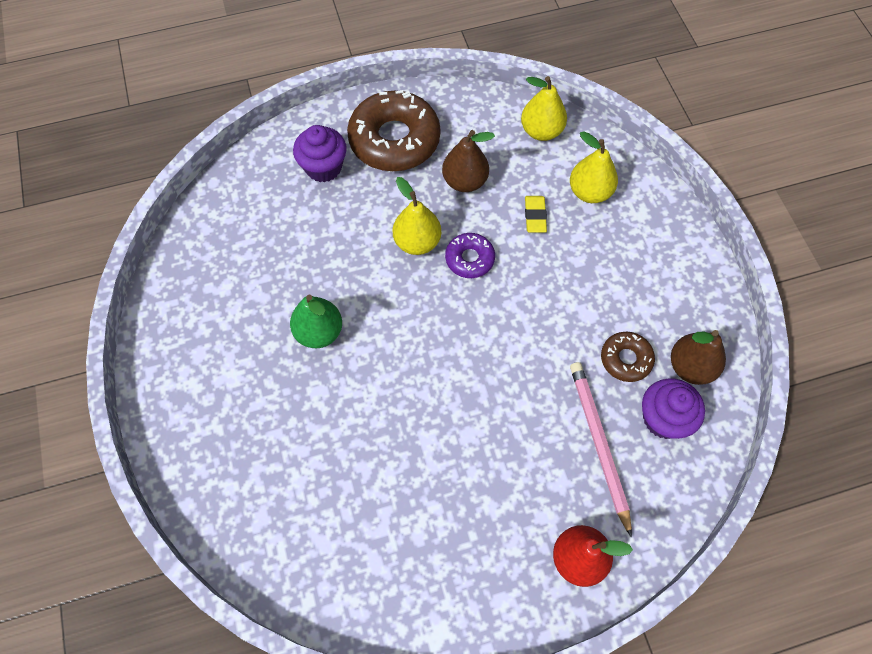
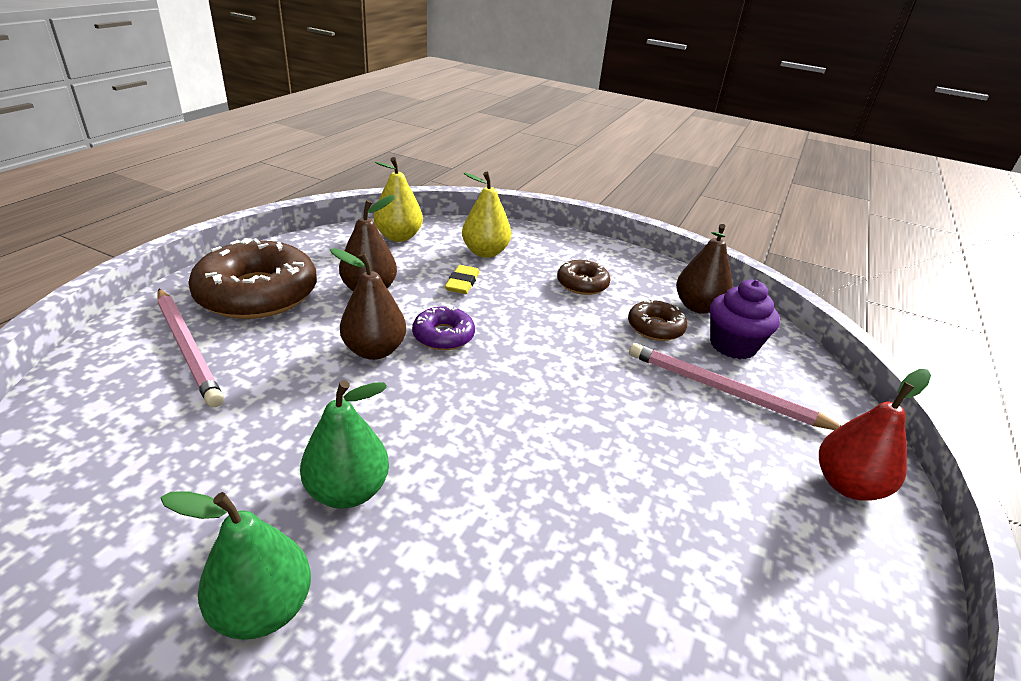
camera: 50 degrees left, 30 degrees down
purple cupcake [293,125,347,182] -> pink pencil [158,289,224,407]
yellow pear [393,177,441,255] -> brown pear [330,248,406,360]
yellow eraser [525,196,547,233] -> yellow eraser turned 60 degrees clockwise [445,265,480,294]
none -> green pear [160,491,311,640]
none -> brown donut [557,259,610,295]

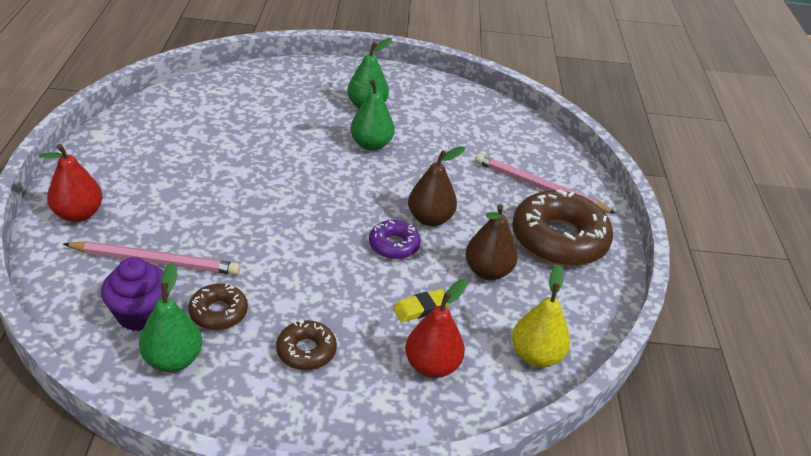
camera: 155 degrees right, 5 degrees up
yellow eraser [445,265,480,294] -> yellow eraser turned 75 degrees clockwise [393,289,450,322]
yellow pear [462,172,511,258] -> red pear [405,279,467,378]
brown pear [676,224,733,314] -> green pear [139,262,202,372]

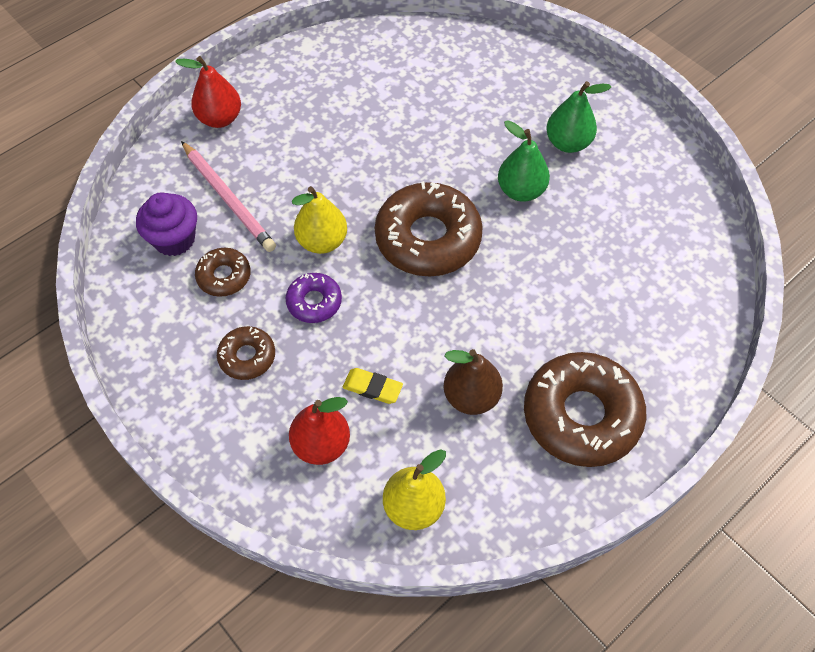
camera: 50 degrees right, 20 degrees up
green pear [139,262,202,372] -> none
purple donut [369,220,421,259] -> purple donut moved to [285,273,342,323]
brown pear [408,146,465,226] -> none
pink pencil [475,154,616,214] -> none
none -> yellow pear [292,186,347,254]
none -> brown donut [375,181,483,276]

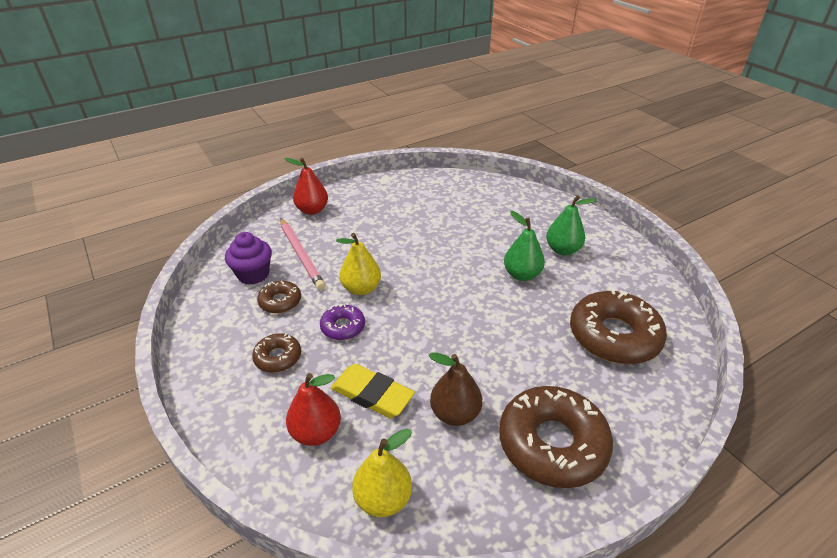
camera: 10 degrees right, 20 degrees down
yellow eraser [343,368,403,404] -> yellow eraser [330,364,415,418], size x1.67
brown donut [375,181,483,276] -> brown donut moved to [570,289,667,364]

